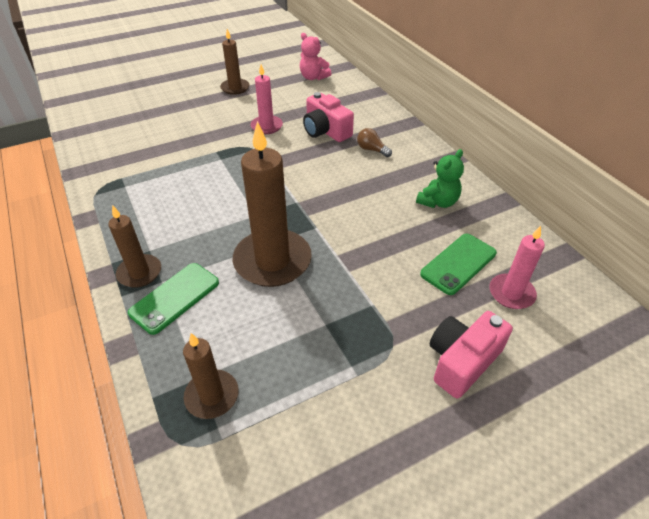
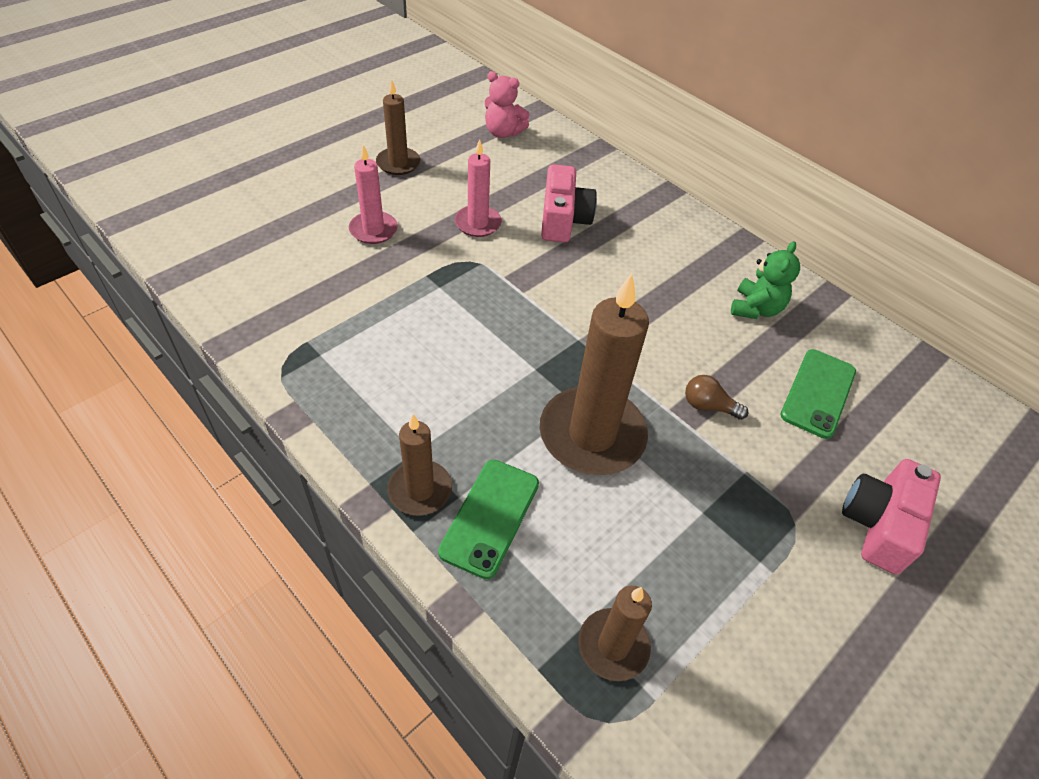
camera: 20 degrees left, 5 degrees up
pink camera [303,92,354,142] -> pink camera turned 120 degrees counterclockwise [541,164,597,242]
brown light bulb [357,128,392,157] -> brown light bulb moved to [685,375,748,420]
pink candle [489,226,545,309] -> pink candle moved to [349,145,398,244]

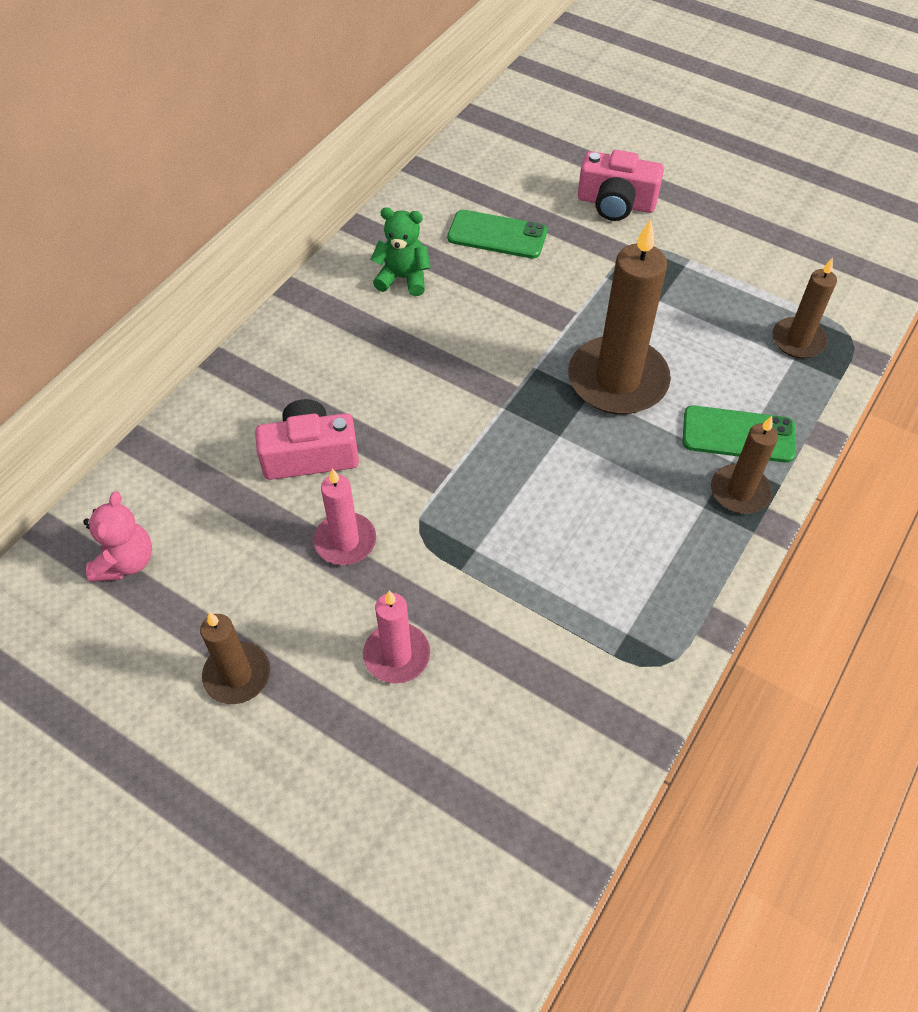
camera: 100 degrees left, 5 degrees up
brown light bulb [685,375,748,420] -> none

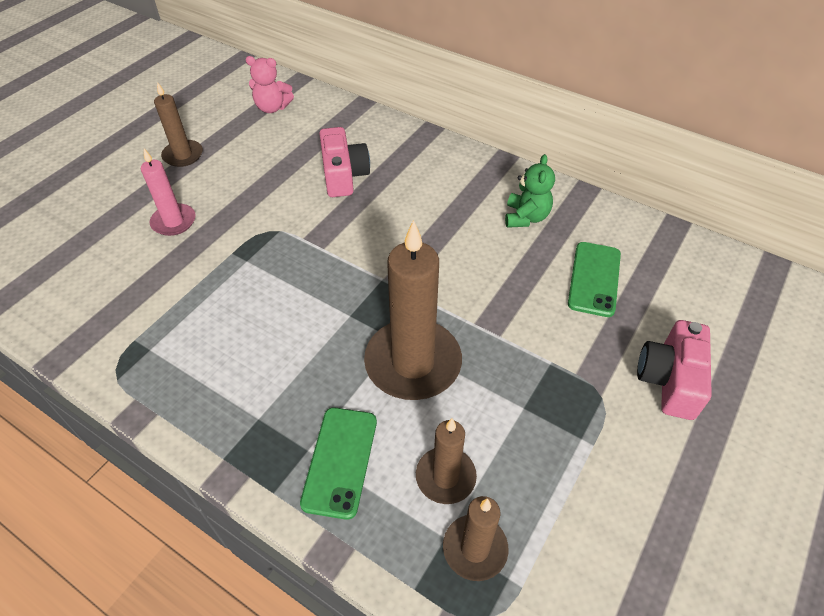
camera: 90 degrees right, 5 degrees down
pink candle [314,468,376,565] -> none
brown candle [711,416,778,514] -> brown candle moved to [416,418,477,504]

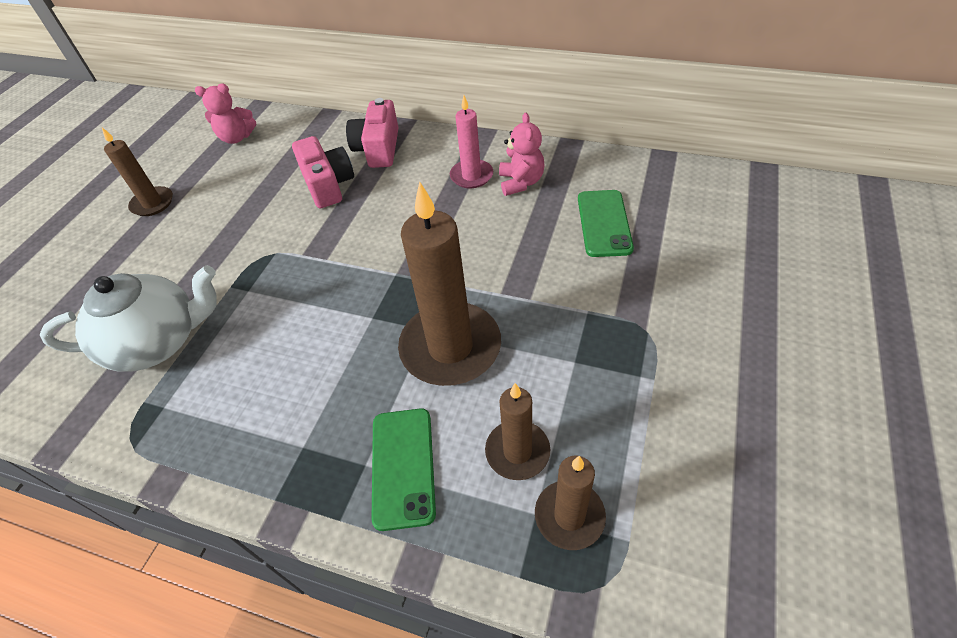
camera: 10 degrees left, 0 degrees up
pink candle [141,149,196,236] -> pink candle moved to [450,96,493,188]
green teddy bear [505,154,555,228] -> pink teddy bear [499,113,544,196]
pink camera [637,320,712,420] -> pink camera moved to [346,98,399,168]
none -> white teapot [40,265,217,372]

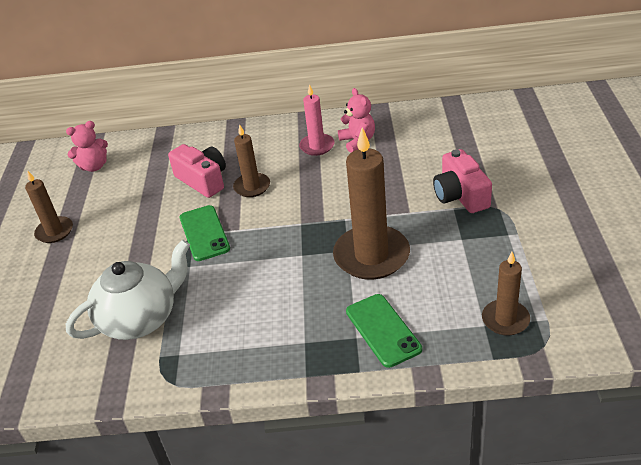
camera: 20 degrees left, 10 degrees down
pink camera [346,98,399,168] -> pink camera moved to [433,149,492,213]
brown candle [485,383,550,480] -> brown candle moved to [233,124,270,197]
green phone [578,190,634,257] -> green phone moved to [180,205,230,261]

